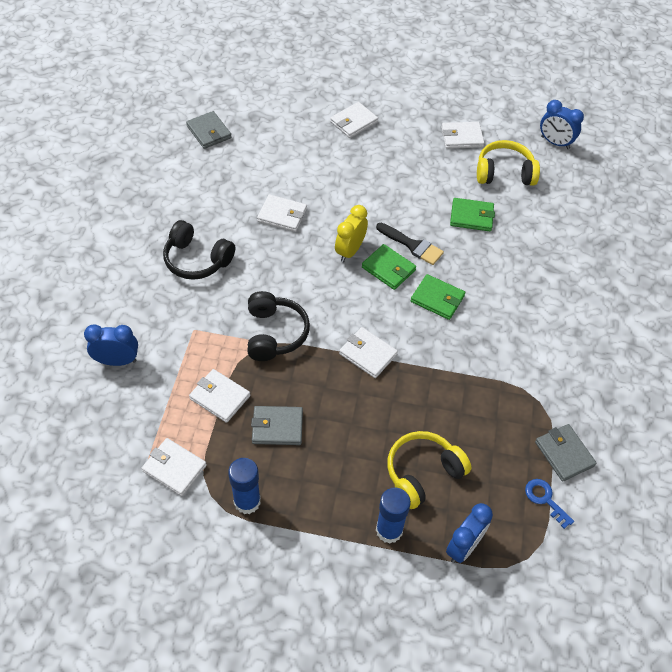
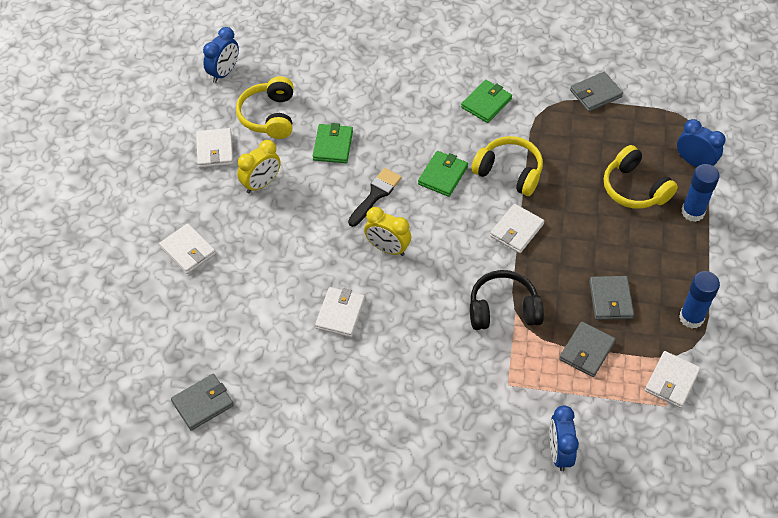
camera: 90 degrees left, 0 degrees up
black headphones [163,220,235,280] -> none
white wallet [189,369,250,423] -> grey wallet [559,321,616,377]
green wallet [362,244,416,290] -> green wallet moved to [461,80,512,123]
blue key [525,479,574,529] -> none
none -> yellow clock [237,140,281,193]
none -> yellow headphones [471,136,543,196]

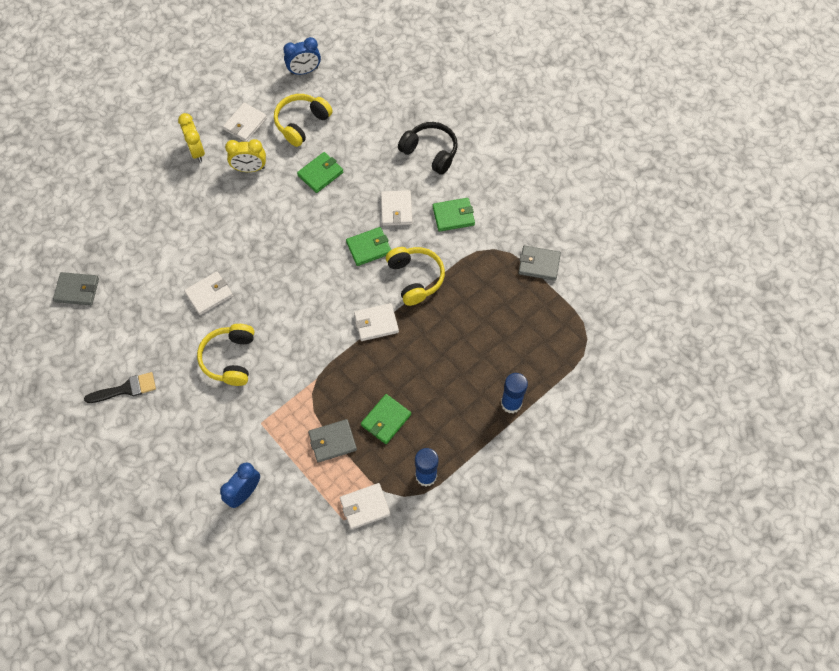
camera: 40 degrees right, 10 degrees up
white wallet [159,223,216,274] -> white wallet moved to [381,190,412,226]
black brush [348,168,402,227] -> black brush moved to [84,372,156,403]
yellow clock [364,207,411,256] -> yellow clock moved to [178,113,205,162]
black headphones [470,270,544,330] -> black headphones moved to [398,122,458,175]
grey wallet [589,276,634,320] -> green wallet [361,394,411,444]
yellow headphones [604,145,678,209] -> yellow headphones moved to [197,324,254,386]
blue clock [677,119,725,167] -> none

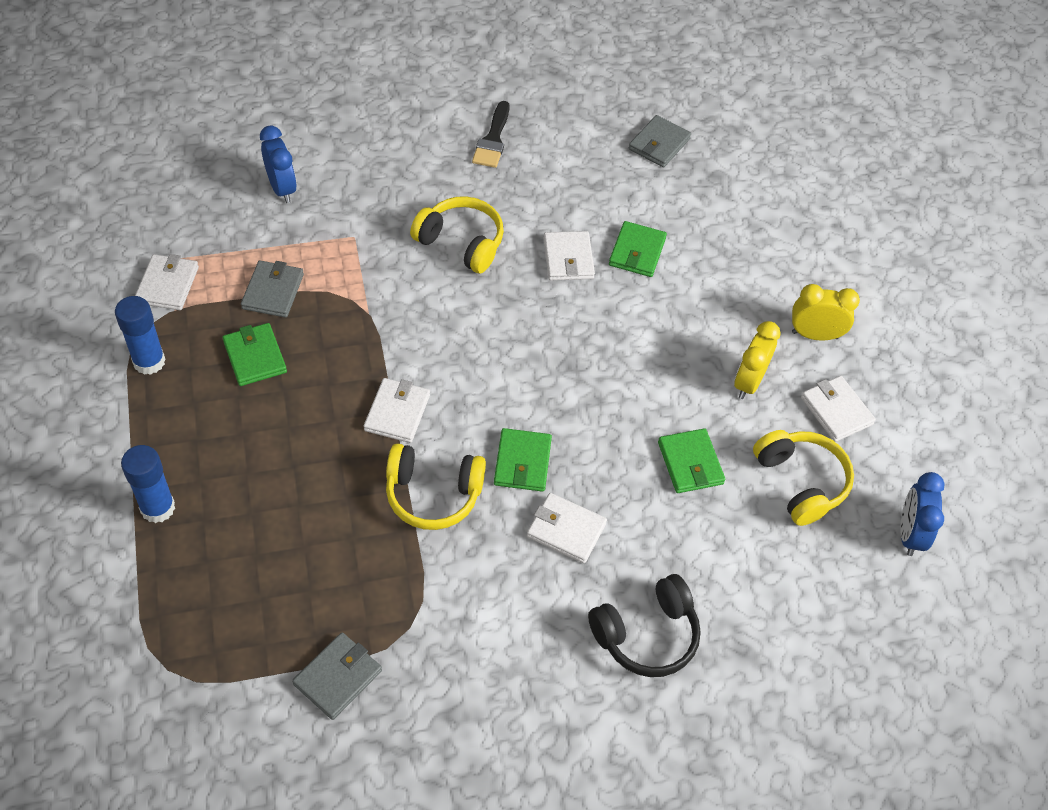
camera: 115 degrees right, 10 degrees down
green wallet [433,198,475,232] -> green wallet moved to [609,221,667,277]

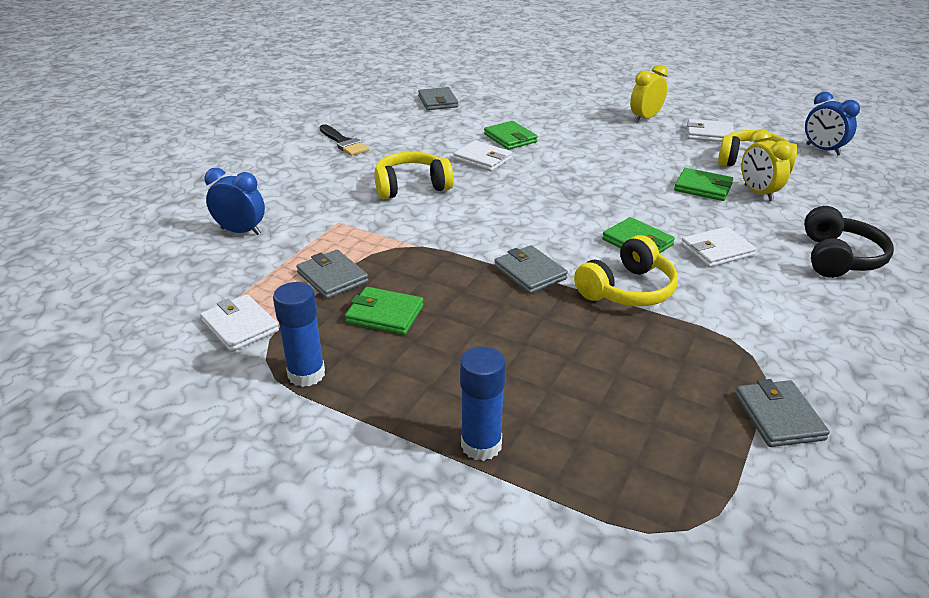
camera: 45 degrees left, 20 degrees down
white wallet [364,378,430,443] -> grey wallet [494,245,568,294]
yellow clock [734,321,781,399] -> yellow clock moved to [741,129,793,201]

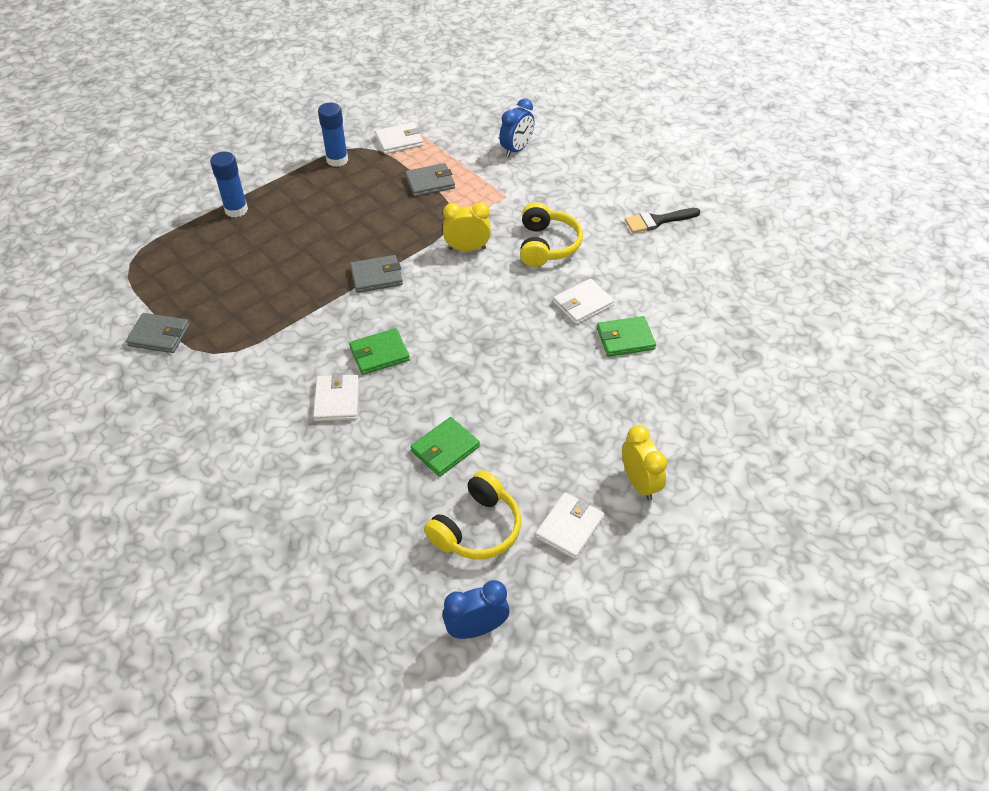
camera: 110 degrees right, 15 degrees up
green wallet [345,287,424,335] -> none
grey wallet [418,87,458,110] -> none
yellow headphones [574,235,678,306] -> none
yellow clock [741,129,793,201] -> yellow clock moved to [443,202,491,251]
black headphones [804,206,894,278] -> none

